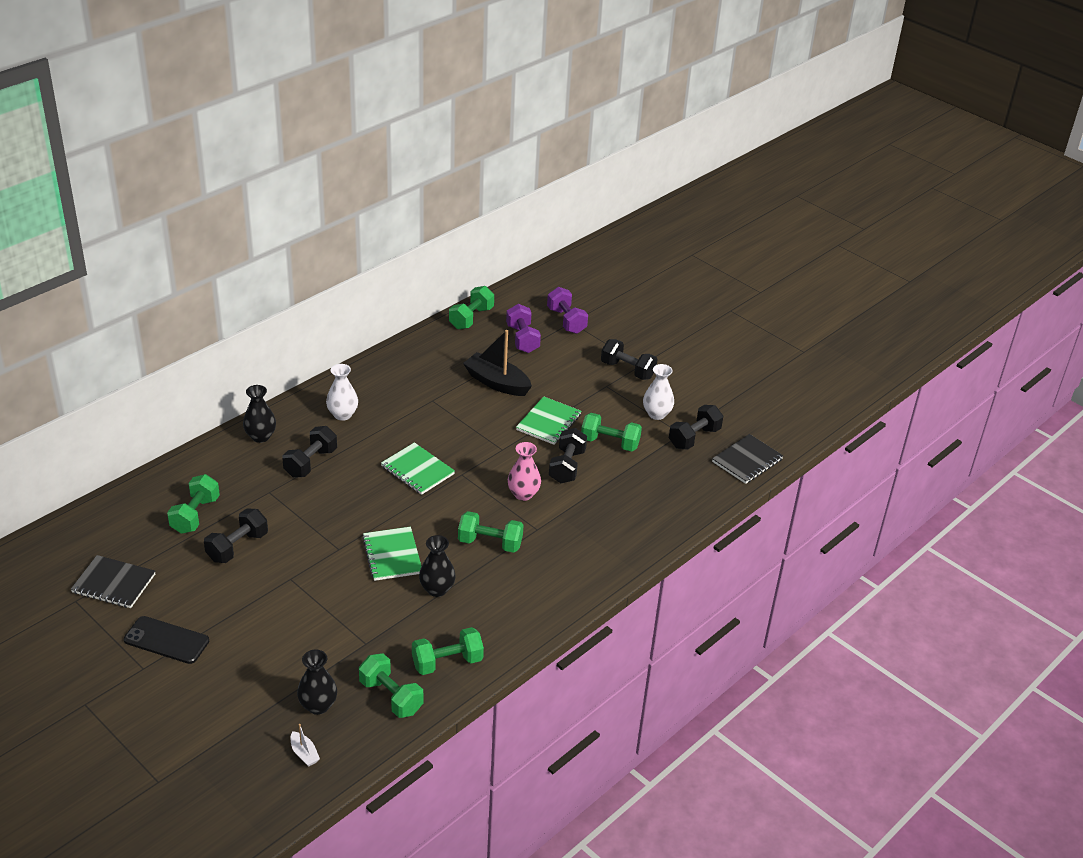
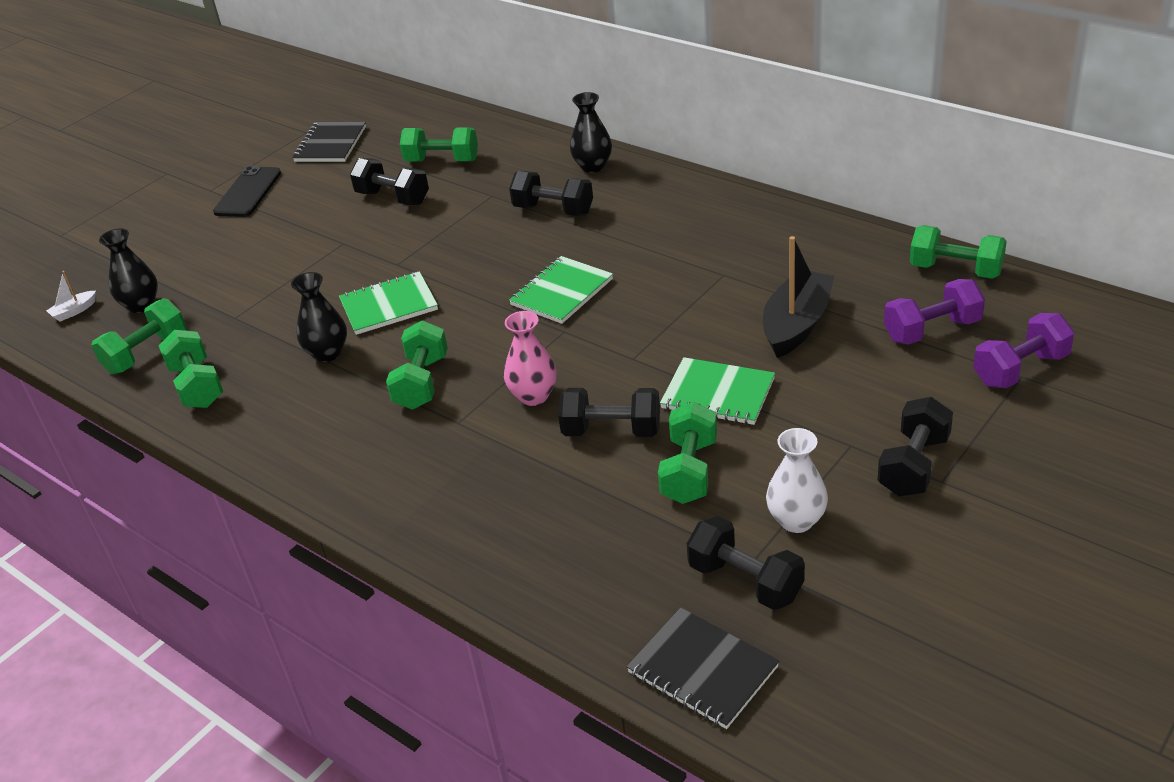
camera: 90 degrees right, 0 degrees up
white vase [326,364,358,421] -> none

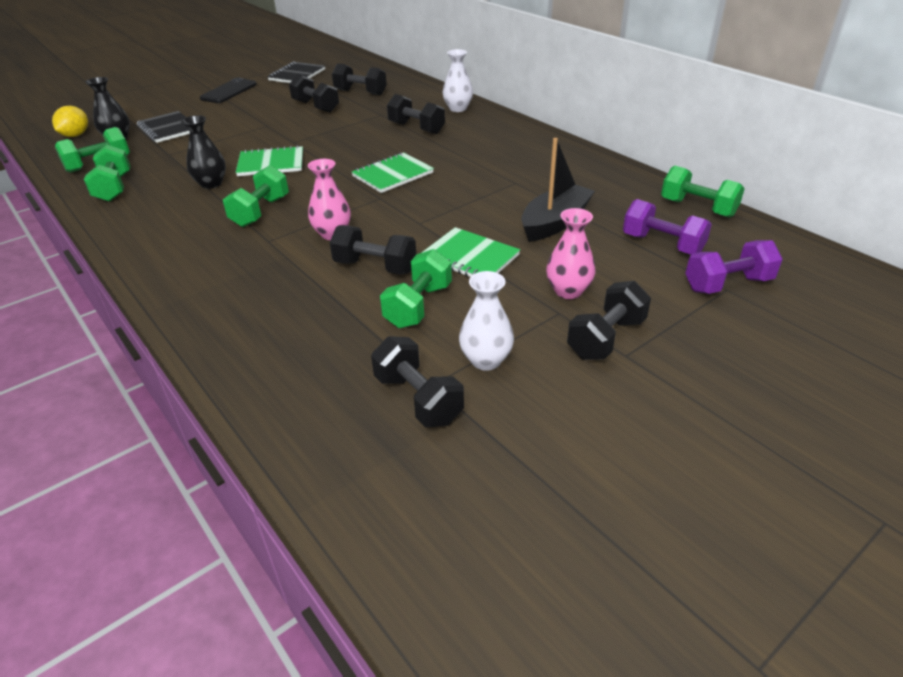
camera: 10 degrees right, 0 degrees up
white boat [46,271,96,322] -> yellow lemon [52,106,88,137]
green dumbbell [400,127,478,162] -> black dumbbell [332,63,387,95]
black vase [570,92,612,173] -> white vase [442,49,473,112]
black notebook [627,607,779,729] -> black notebook moved to [137,111,190,143]
purple dumbbell [884,279,985,345] -> purple dumbbell turned 45 degrees clockwise [623,199,712,254]
none -> pink vase [546,208,595,299]

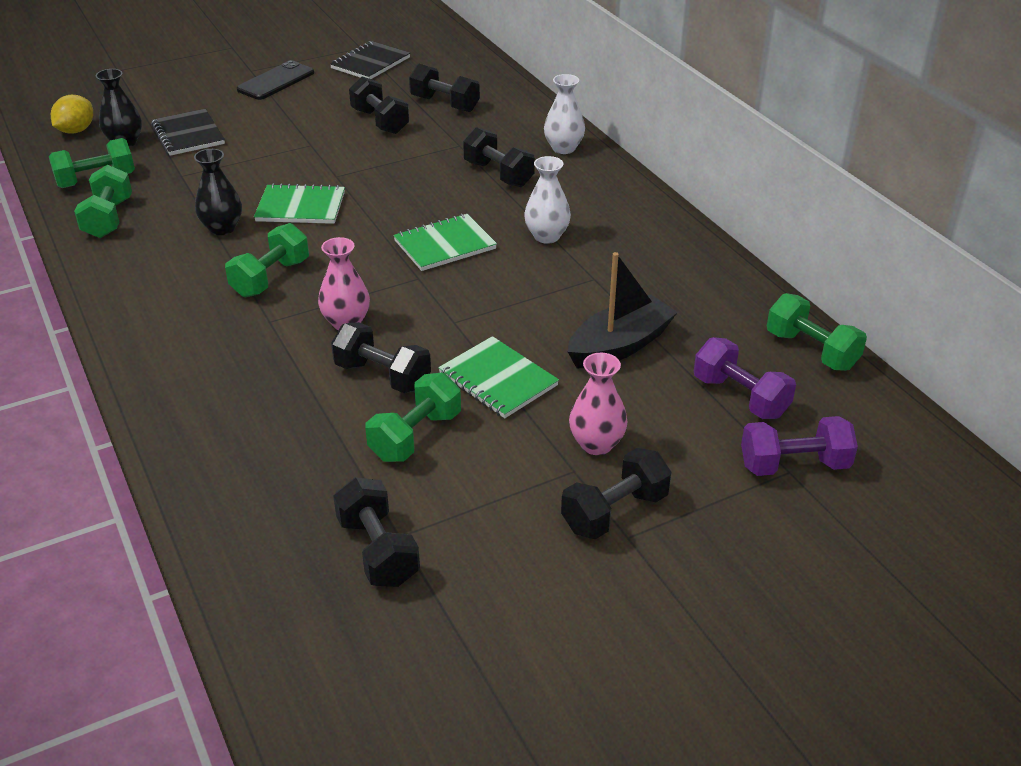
camera: 10 degrees right, 0 degrees up
white vase [459,271,514,371] -> white vase moved to [524,156,571,244]

